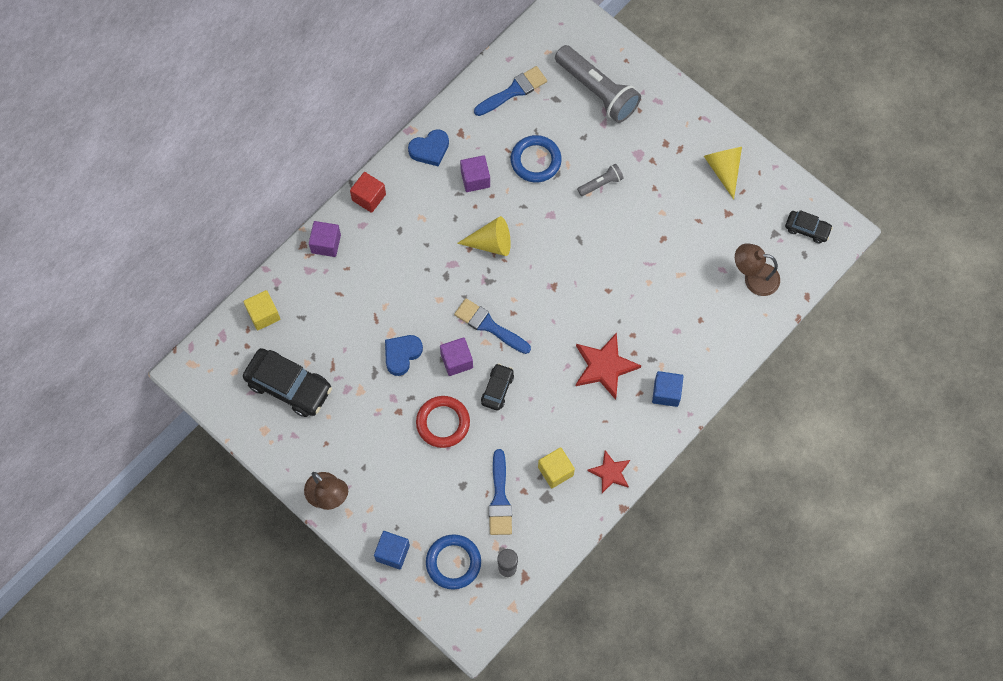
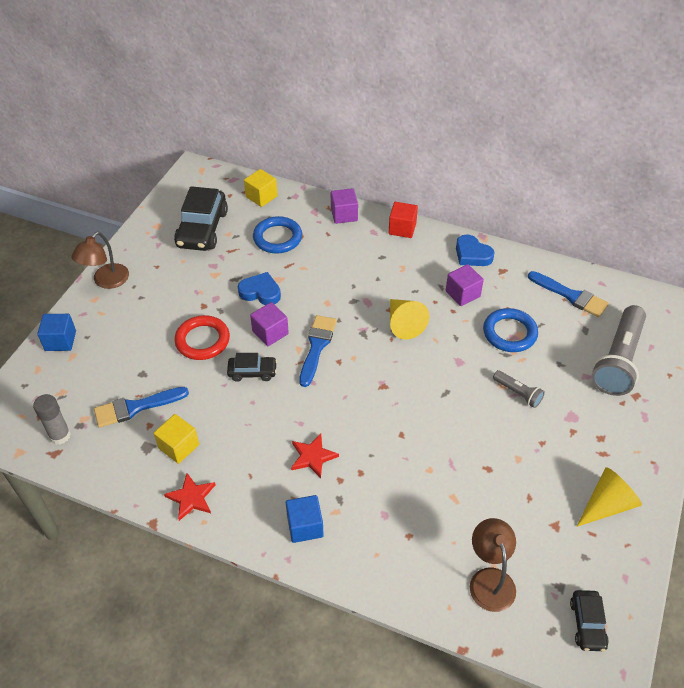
camera: 70 degrees right, 20 degrees down
blue ring [426,534,481,589] -> blue ring moved to [253,216,302,254]
red star [576,333,641,400] -> red star [291,434,339,478], size x0.63

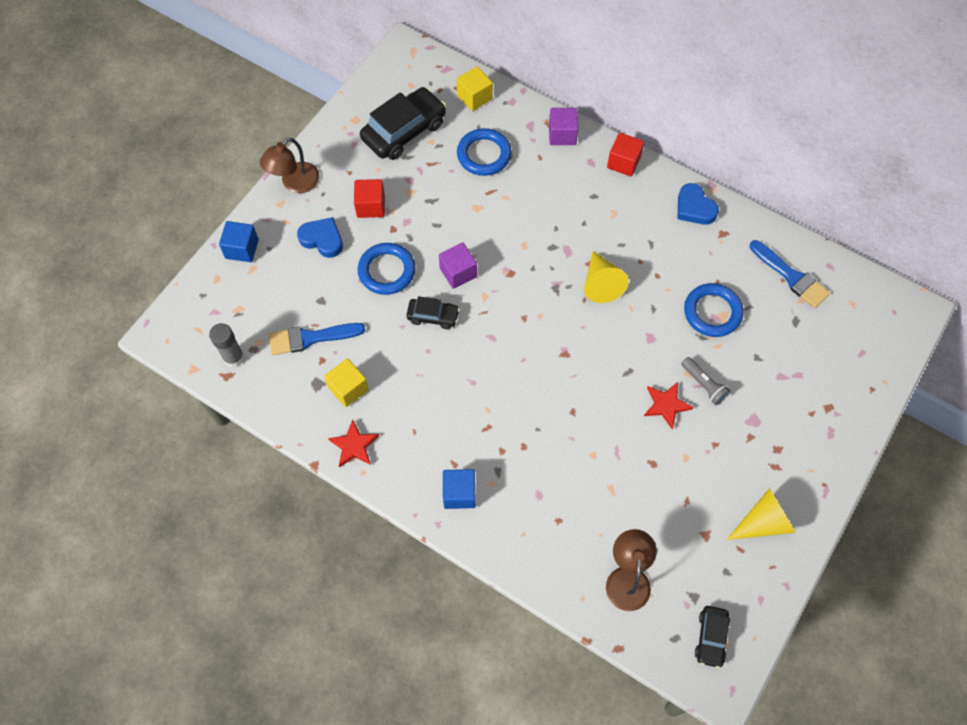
camera: 10 degrees right, 15 degrees up
black car [174,186,228,251] -> black car turned 150 degrees counterclockwise [360,87,446,160]
red ring [174,315,230,360] -> blue ring [358,243,416,295]
blue heart [238,272,281,305] -> blue heart moved to [297,217,343,258]
red star [291,434,339,478] -> red star moved to [644,382,694,429]
blue brush [299,315,337,387] -> none
purple cube [446,264,484,306] -> none
grey flashlight [591,305,646,396] -> none
none -> red cube [354,179,385,218]

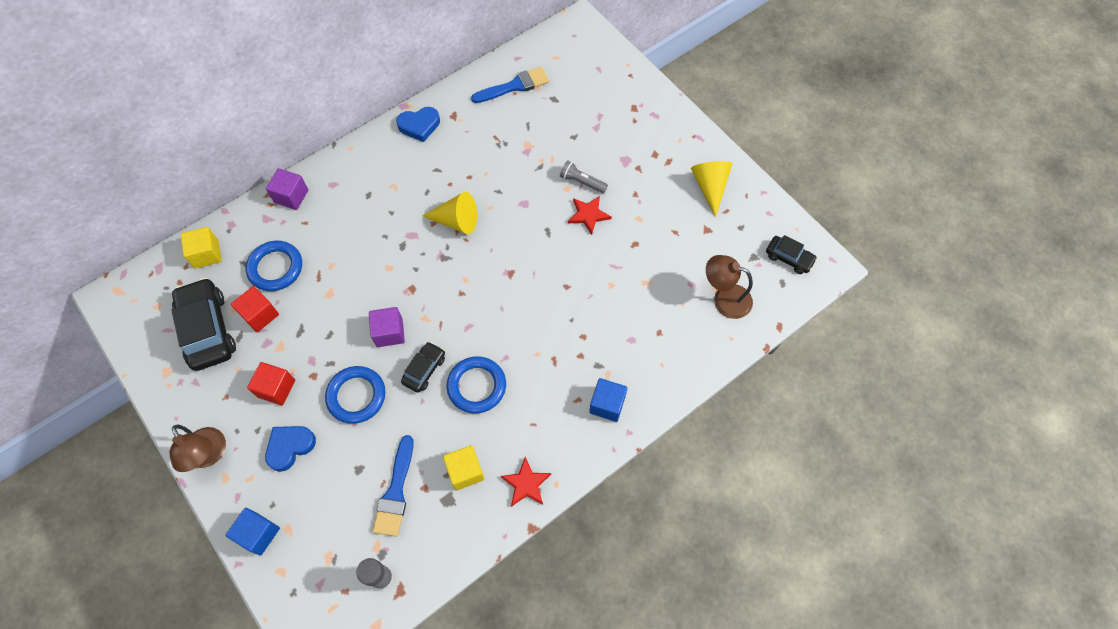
camera: 70 degrees left, 0 degrees up
red cube [607,133,644,176] -> red cube moved to [231,286,279,332]
grey flashlight [681,357,731,405] -> grey flashlight turned 135 degrees counterclockwise [560,160,608,193]
blue ring [684,283,744,337] -> blue ring moved to [447,356,506,413]

